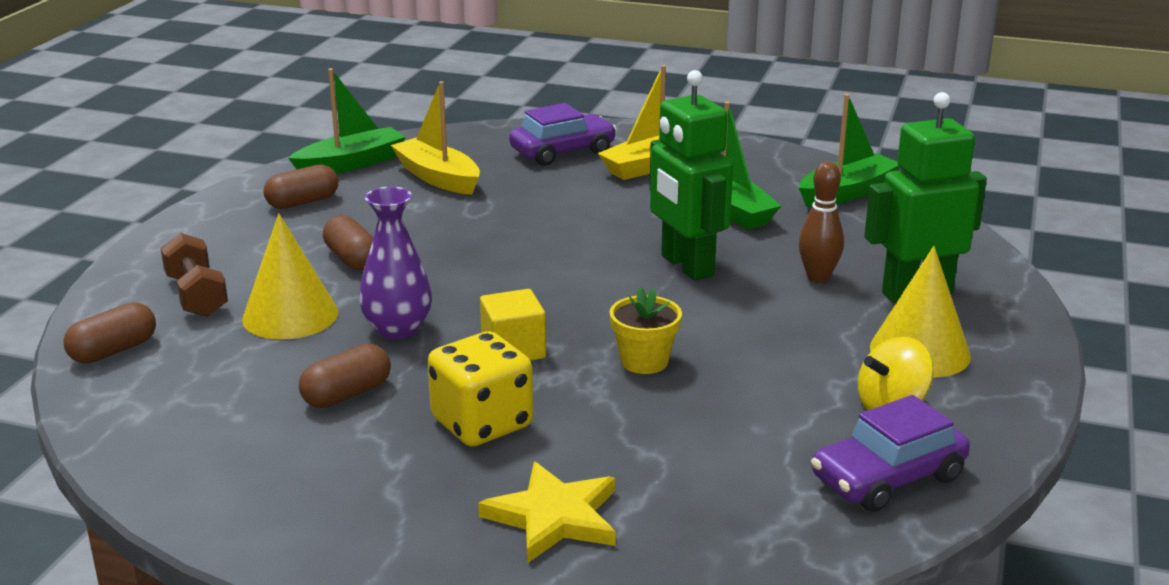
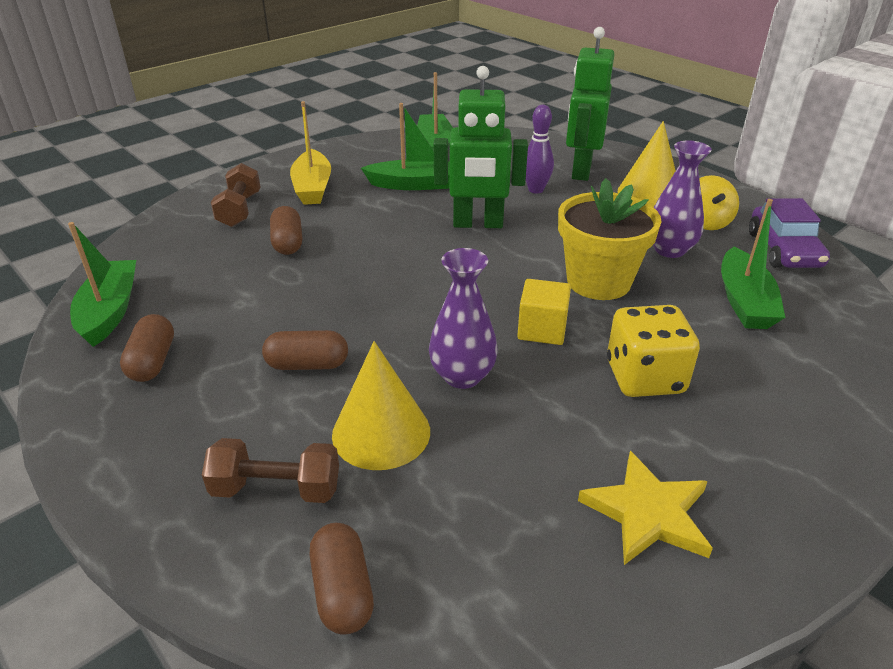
camera: 60 degrees left, 10 degrees up
brown capsule [299,344,391,408] -> brown capsule moved to [270,206,302,255]
yellow boat [391,81,480,195] -> none
yellow star [478,462,616,563] -> yellow star moved to [578,451,713,565]
purple car [509,103,617,166] -> brown dumbbell [211,163,260,227]
yellow flower pot [610,287,682,374] -> yellow flower pot [558,178,661,300], size x1.76
brown bowling pin [799,161,844,283] -> purple bowling pin [526,105,554,193]
none -> purple vase [653,140,711,258]
none -> green boat [721,199,785,329]

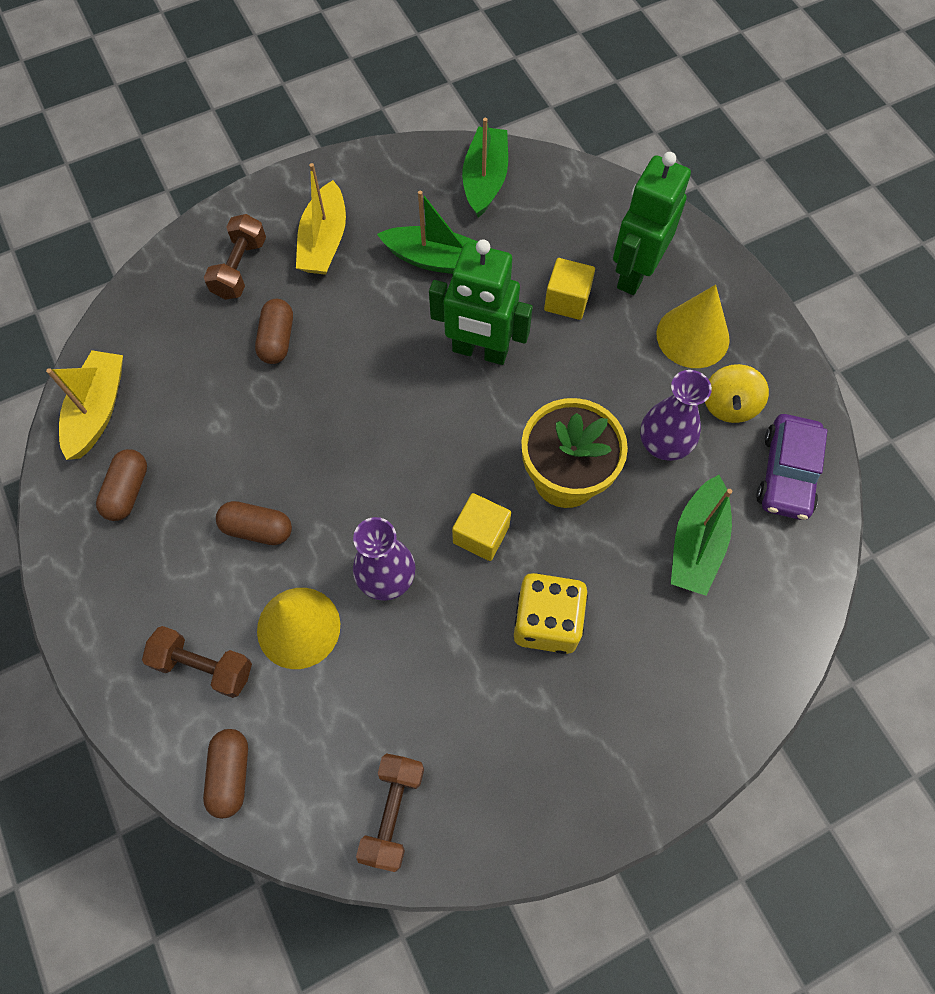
camera: 15 degrees right, 30 degrees up
green boat [68,222,136,347] -> yellow boat [46,350,123,460]
purple bowling pin [526,105,554,193] -> yellow cube [544,258,595,320]
yellow star [578,451,713,565] -> none
none -> brown dumbbell [356,753,424,872]

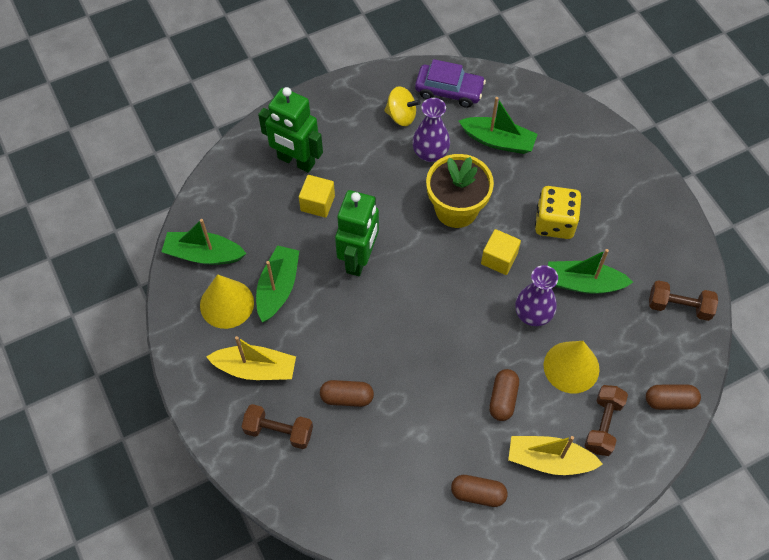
camera: 90 degrees left, 5 degrees down
yellow boat [46,350,123,460] -> yellow boat moved to [508,436,603,475]
yellow cone [656,285,730,368] -> yellow cone moved to [200,274,254,329]
none -> green boat [548,249,633,294]

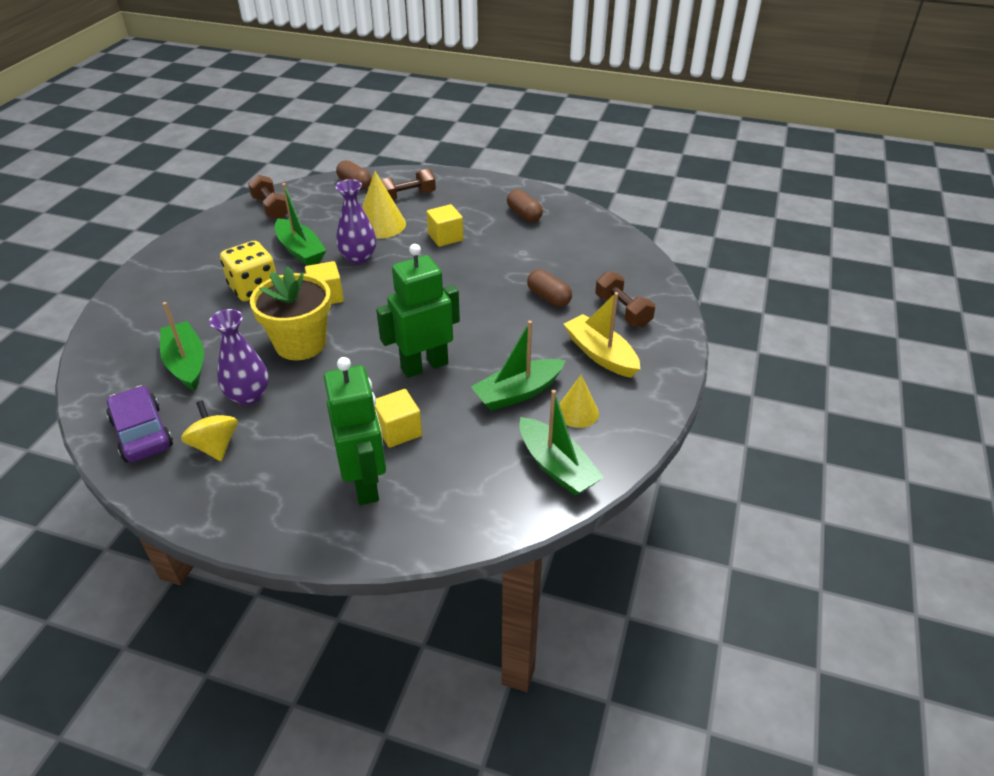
camera: 135 degrees left, 20 degrees down
yellow cone [200,274,254,329] -> yellow cone [559,375,599,428], size x0.65
brown capsule [489,369,519,421] -> yellow cube [427,204,463,247]
yellow boat [508,436,603,475] -> none

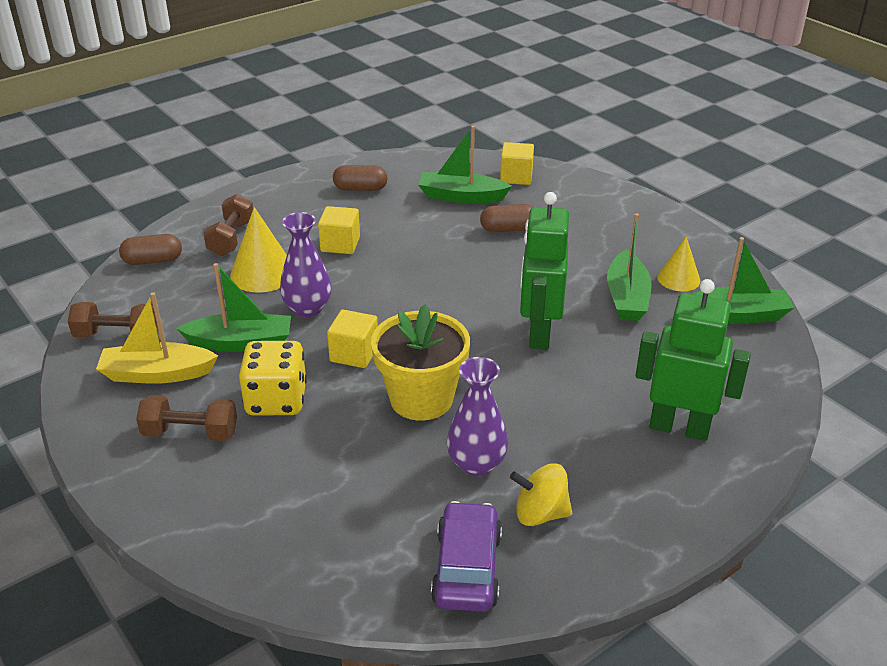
camera: 55 degrees left, 5 degrees down
purple car [106,385,173,462] -> purple car turned 90 degrees clockwise [431,501,502,612]
green boat [160,302,204,391] -> green boat moved to [418,126,512,203]
yellow cube [374,389,422,448] -> yellow cube moved to [500,142,534,185]
yellow boat [564,292,640,378] -> yellow boat moved to [96,292,218,384]
brown dumbbell [595,271,655,327] -> brown dumbbell moved to [136,395,237,441]

